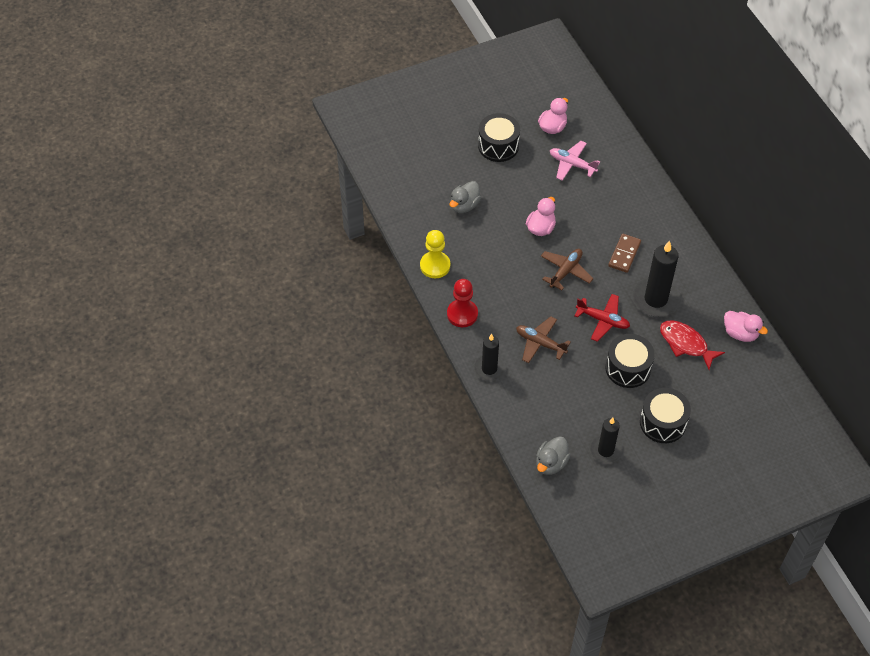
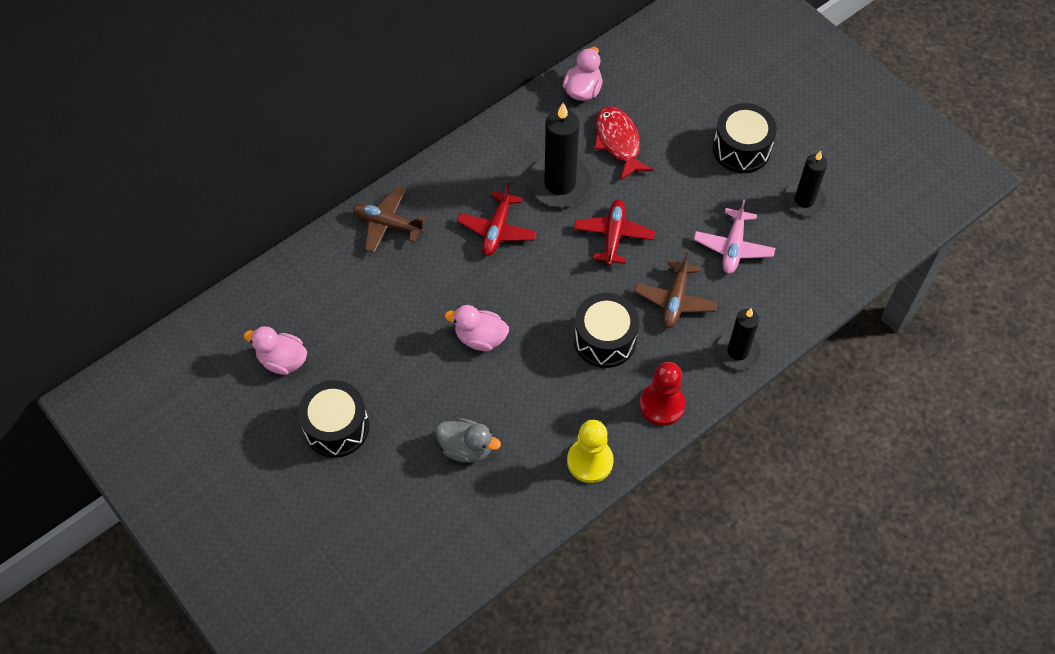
camera: 105 degrees left, 5 degrees up
grey duck [536,437,570,475] -> none
brown plane [541,249,594,290] -> brown plane moved to [353,186,427,253]
pink plane [550,141,600,181] -> pink plane moved to [694,199,775,274]
black drum [605,334,655,388] -> black drum moved to [574,293,639,368]
brown domino [608,234,641,273] -> red plane [457,182,537,256]
red fish [660,320,725,370] -> red fish turned 135 degrees clockwise [594,107,653,181]

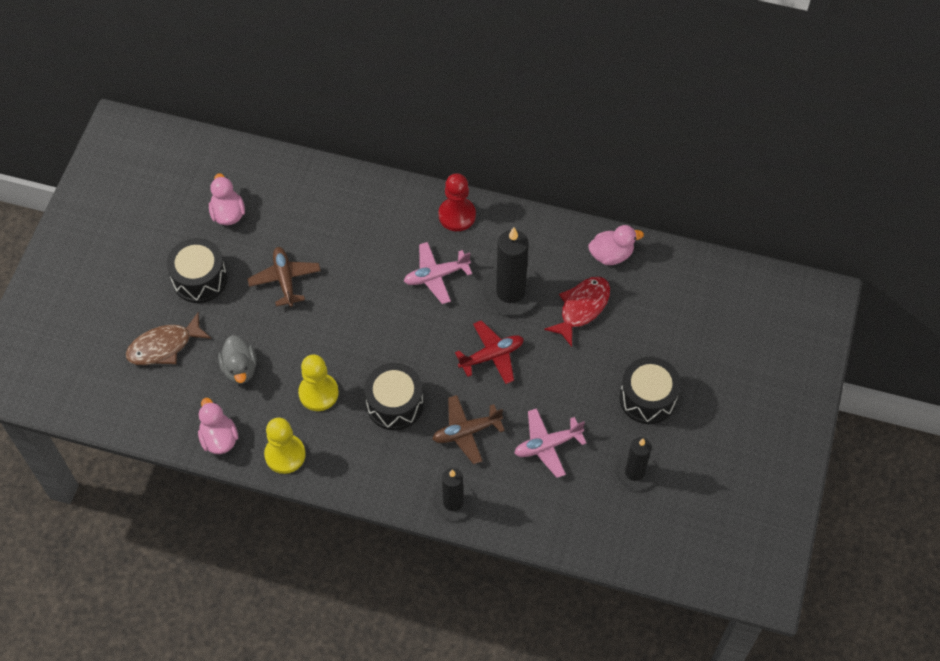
camera: 55 degrees right, 0 degrees up
brown plane [353,186,427,253] -> brown plane moved to [247,247,321,307]
pink duck [445,305,509,351] -> pink duck moved to [198,398,238,454]
red plane [457,182,537,256] -> pink plane [404,242,472,304]
red pawn [640,362,685,426] -> red pawn moved to [438,173,476,231]
none -> brown fish [126,312,212,365]
none -> yellow pawn [298,354,339,411]

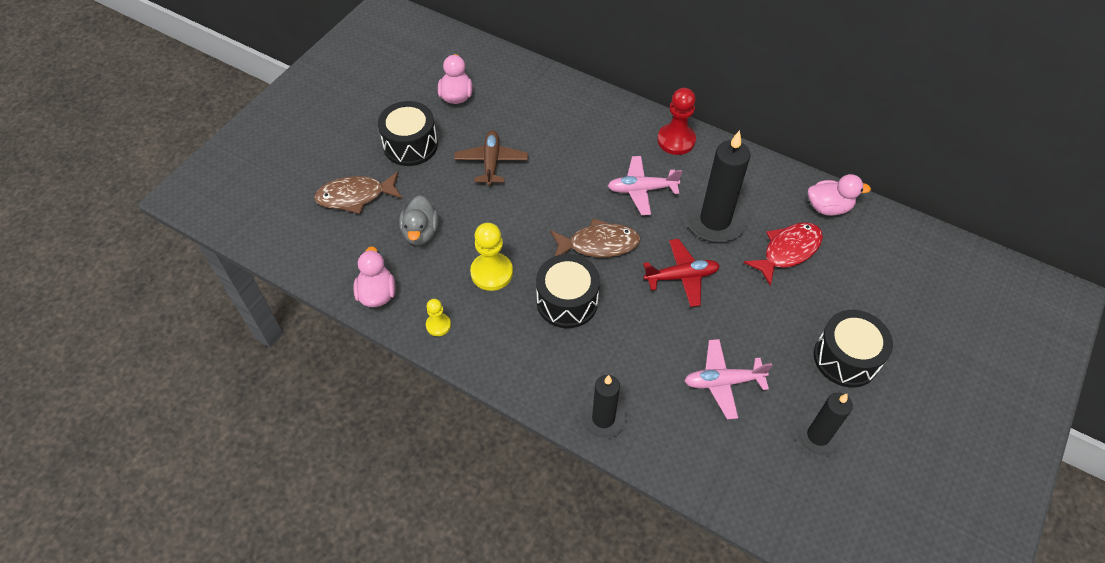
camera: 15 degrees right, 5 degrees down
yellow pawn [264,418,306,474] -> yellow pawn [426,299,451,336], size x0.56
brown plane [433,395,505,464] -> none
none -> brown fish [550,218,641,257]

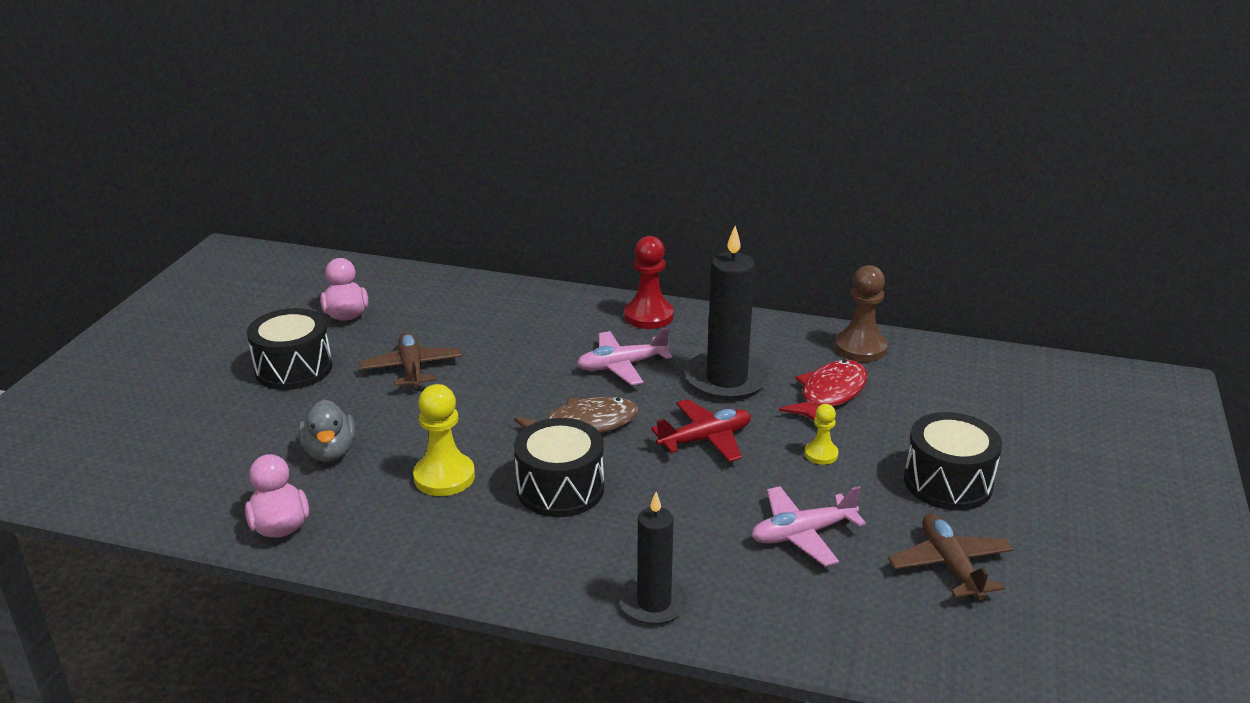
camera: 15 degrees left, 25 degrees down
brown fish [314,172,402,214] -> none
yellow pawn [426,299,451,336] -> yellow pawn moved to [805,404,839,465]
black candle [795,393,853,457] -> brown plane [888,514,1014,602]
pink duck [808,174,871,216] -> brown pawn [835,265,888,362]

